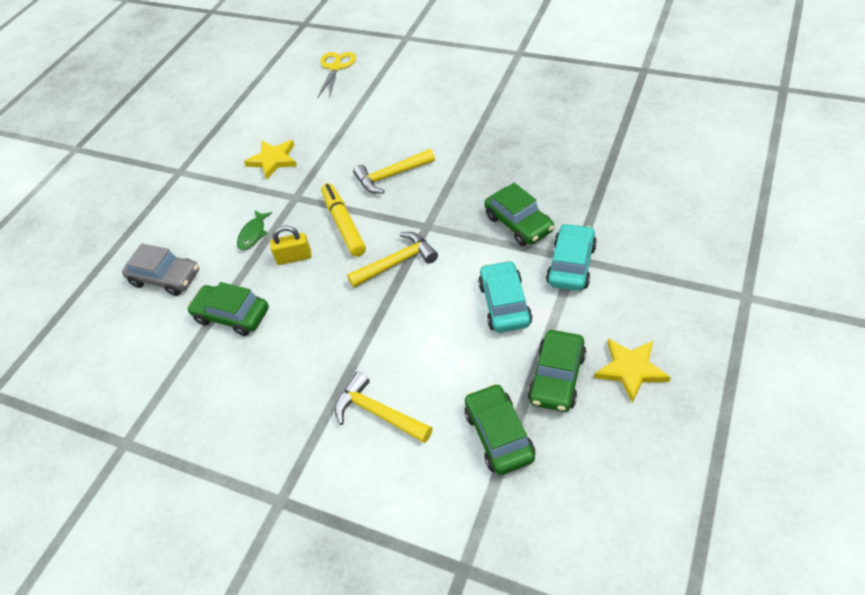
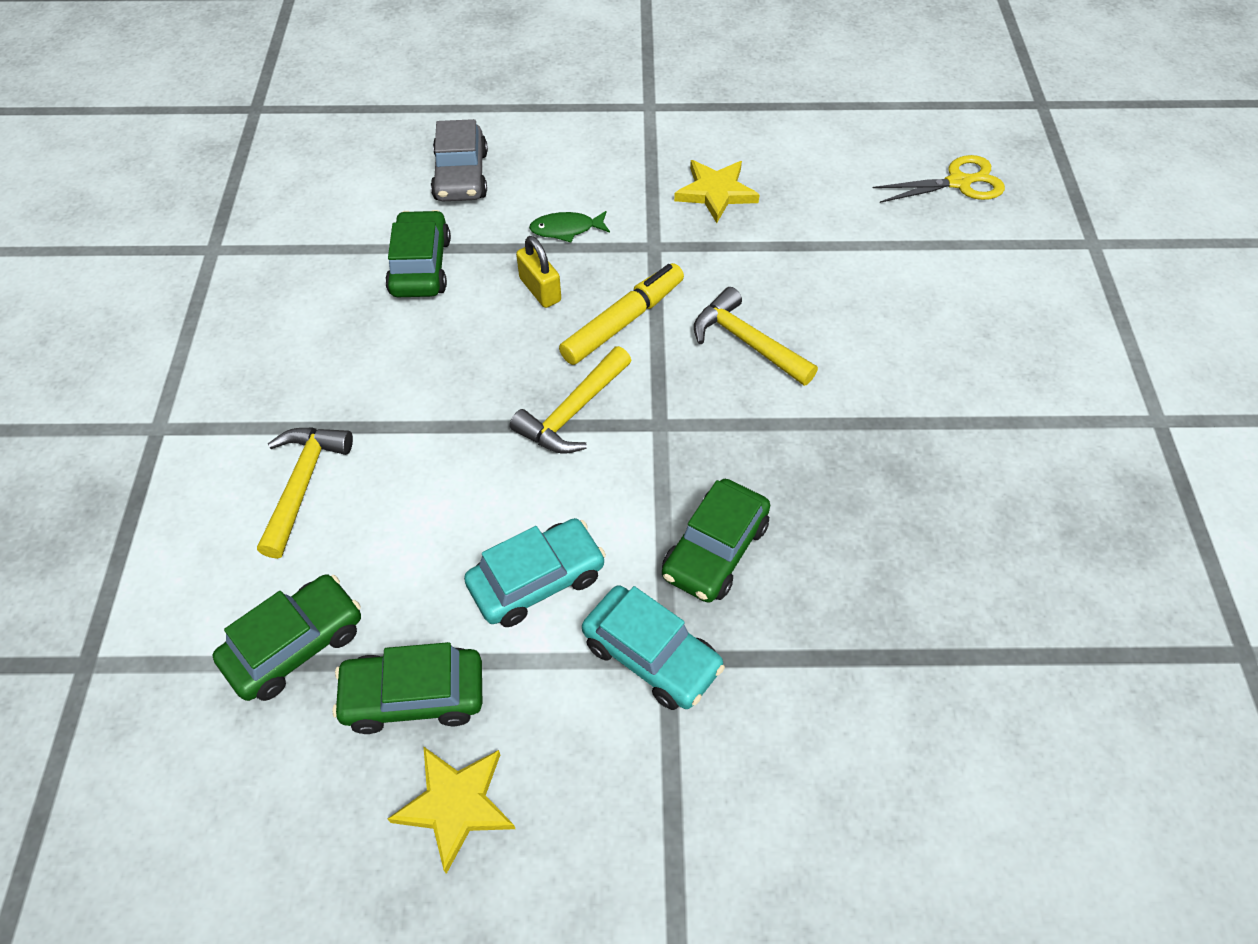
camera: 60 degrees right, 5 degrees up
yellow hammer [347,232,438,288] -> yellow hammer turned 90 degrees clockwise [510,346,632,454]
turquoise car [546,223,597,291] -> turquoise car turned 45 degrees clockwise [582,585,725,710]

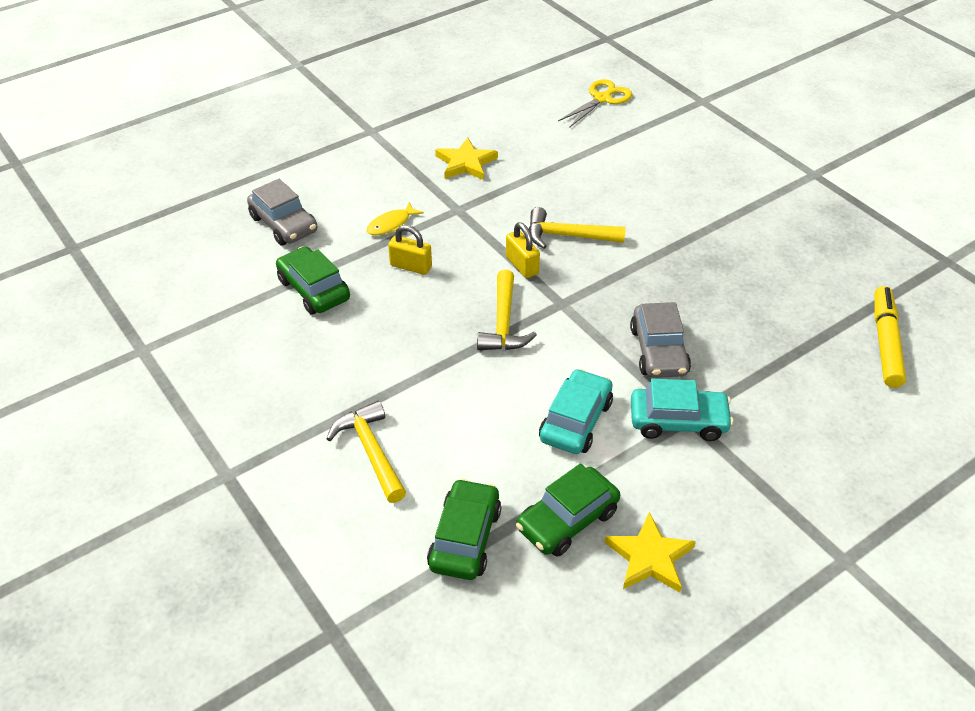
camera: 35 degrees left, 10 degrees down
green fish [529,211,610,242] -> yellow fish [367,202,424,236]
yellow marker [559,263,684,365] -> yellow marker moved to [874,286,906,388]
green car [662,479,770,603] -> grey car [630,302,691,378]
none -> yellow padlock [506,222,540,278]

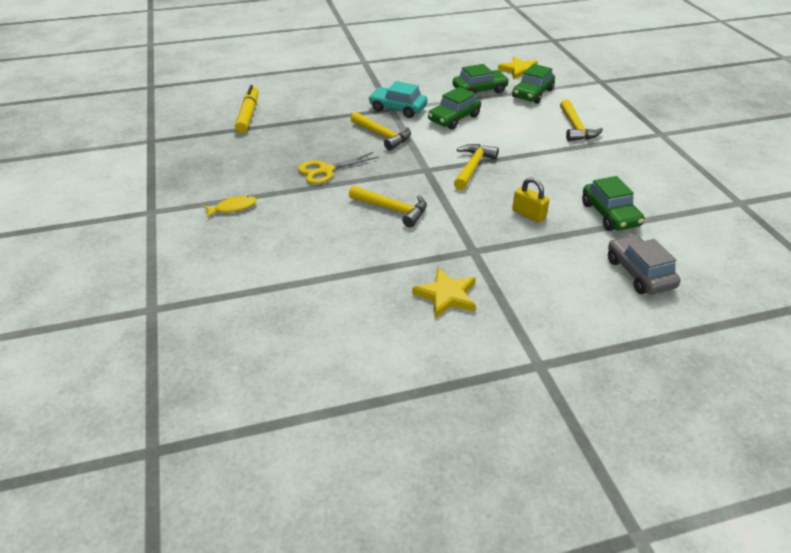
camera: 160 degrees left, 5 degrees down
yellow fish [367,202,424,236] -> yellow fish moved to [203,196,257,218]
yellow padlock [506,222,540,278] -> none
turquoise car [539,369,613,454] -> green car [428,87,481,130]
yellow scissors [558,79,632,128] -> yellow scissors moved to [298,152,379,184]
yellow star [605,512,696,592] -> yellow star moved to [498,57,538,79]
grey car [630,302,691,378] -> yellow hammer [350,112,411,151]
yellow marker [874,286,906,388] -> yellow marker turned 150 degrees clockwise [235,85,259,133]

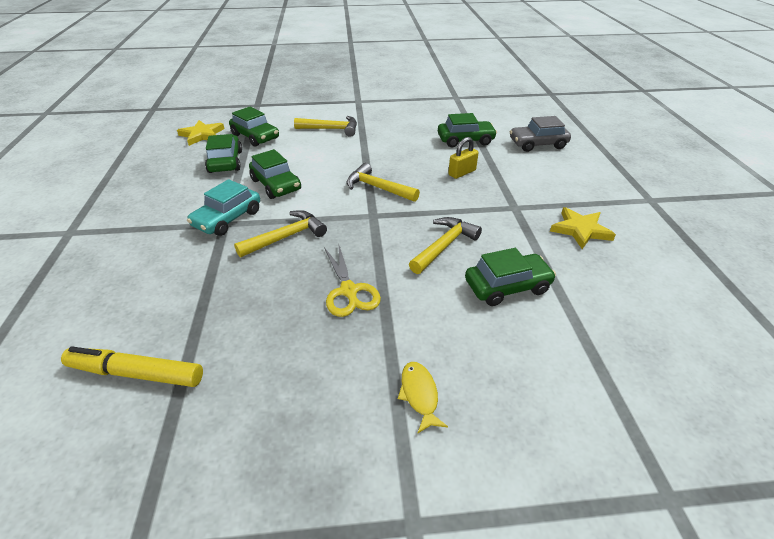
camera: 80 degrees left, 0 degrees up
none -> green car [465,248,556,306]

